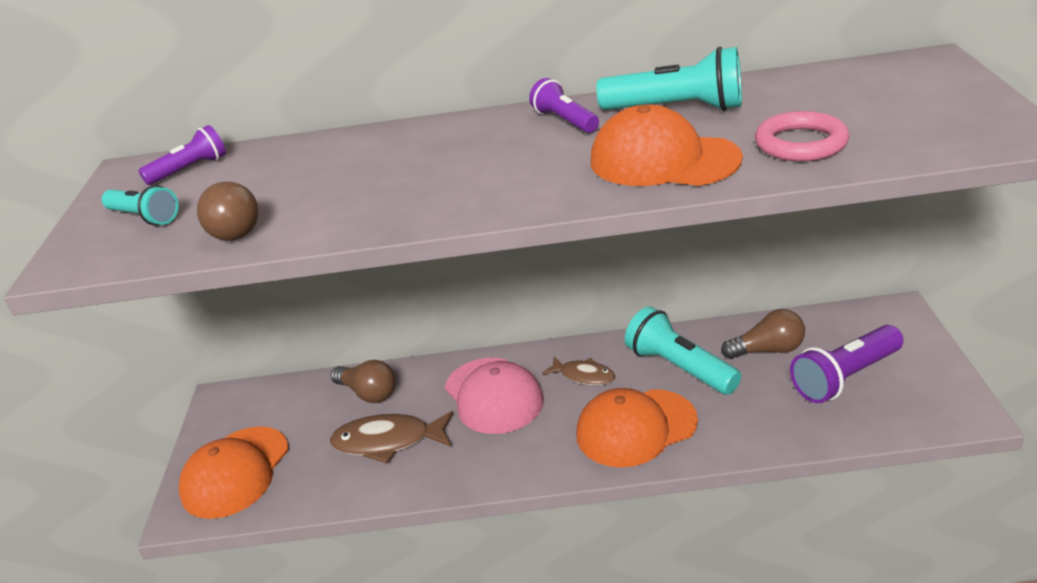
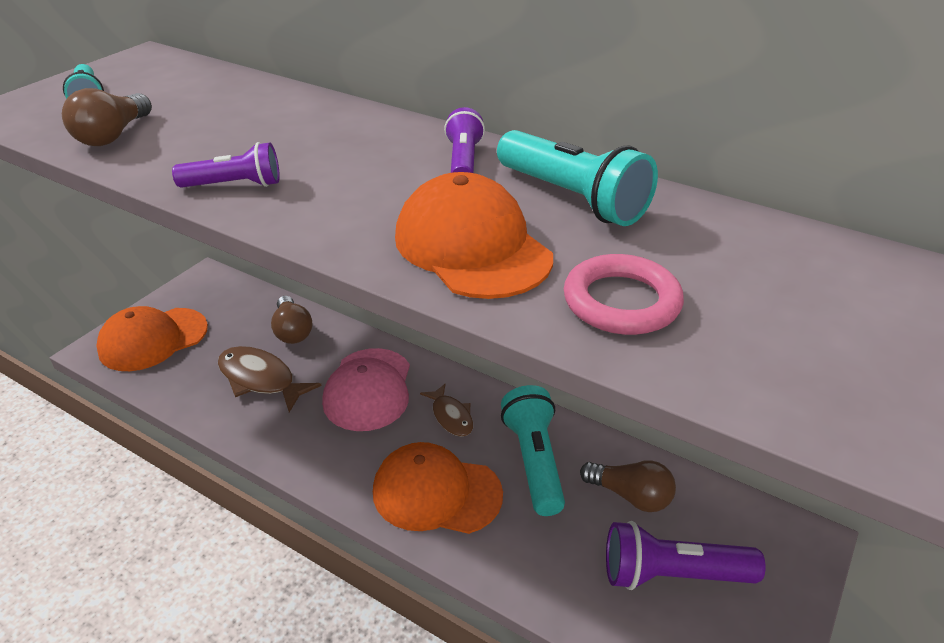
camera: 30 degrees right, 5 degrees up
purple flashlight [138,125,226,185] -> purple flashlight moved to [172,142,280,188]

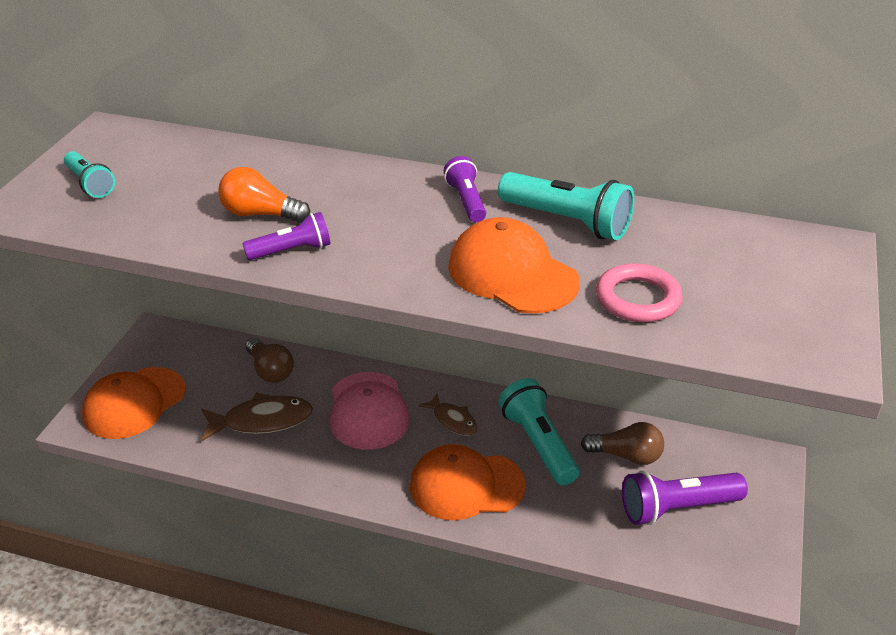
camera: 15 degrees left, 0 degrees up
brown light bulb [62,88,152,146] -> none
brown fish [218,346,322,412] -> brown fish turned 150 degrees clockwise [201,392,313,441]
none -> orange light bulb [218,167,310,223]

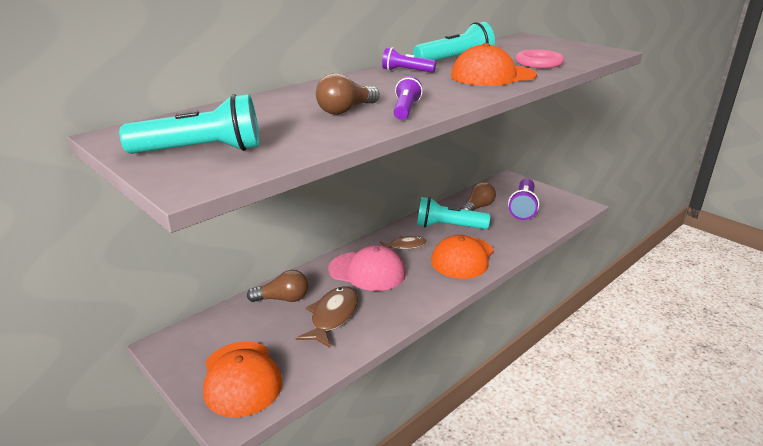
camera: 60 degrees left, 10 degrees down
turquoise flashlight [64,151,115,198] -> turquoise flashlight [119,94,260,154], size x1.66
orange light bulb [218,167,310,223] -> brown light bulb [316,73,380,115]

